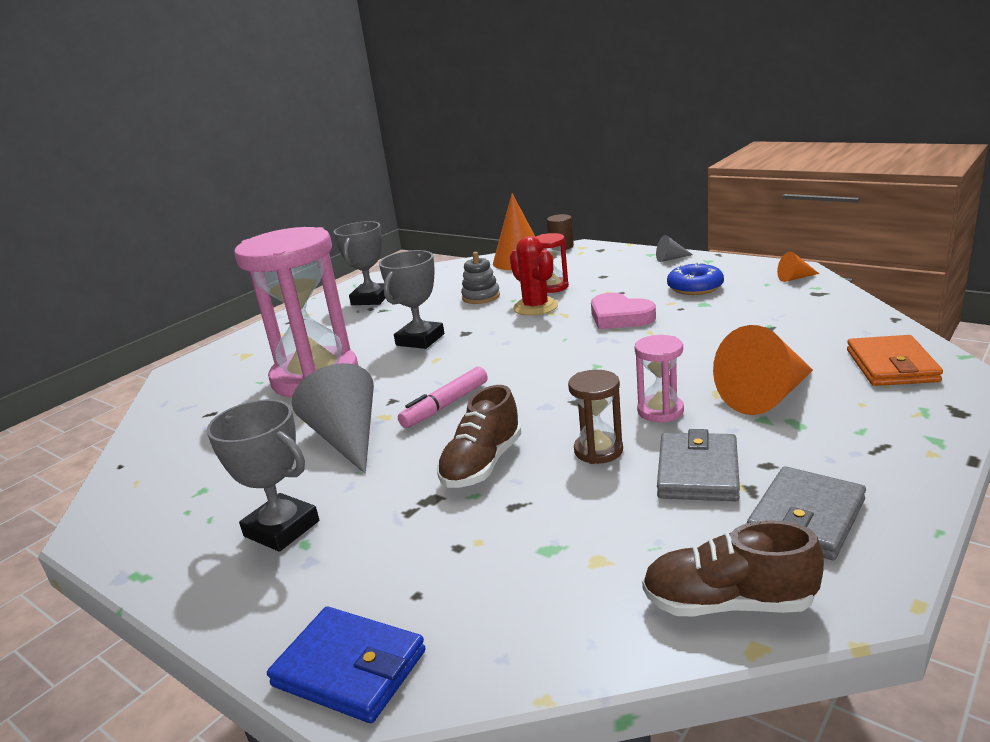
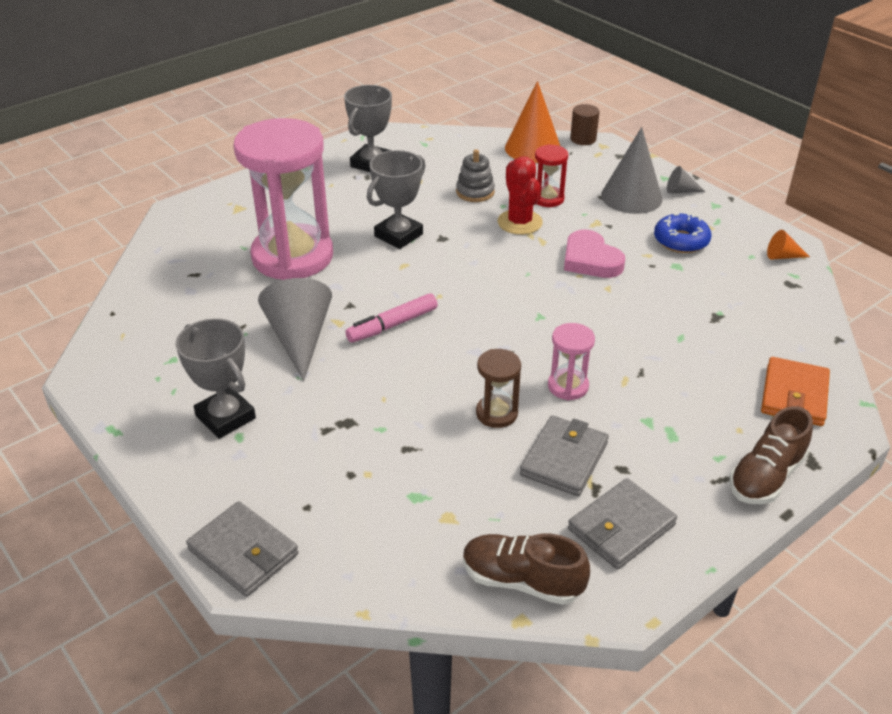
camera: 10 degrees right, 15 degrees up
blue wallet [267,607,426,723] -> grey wallet [186,501,298,597]
brown shoe [437,385,522,488] -> brown shoe moved to [729,406,813,504]
orange cone [713,325,813,415] -> none
none -> grey cone [601,127,662,214]

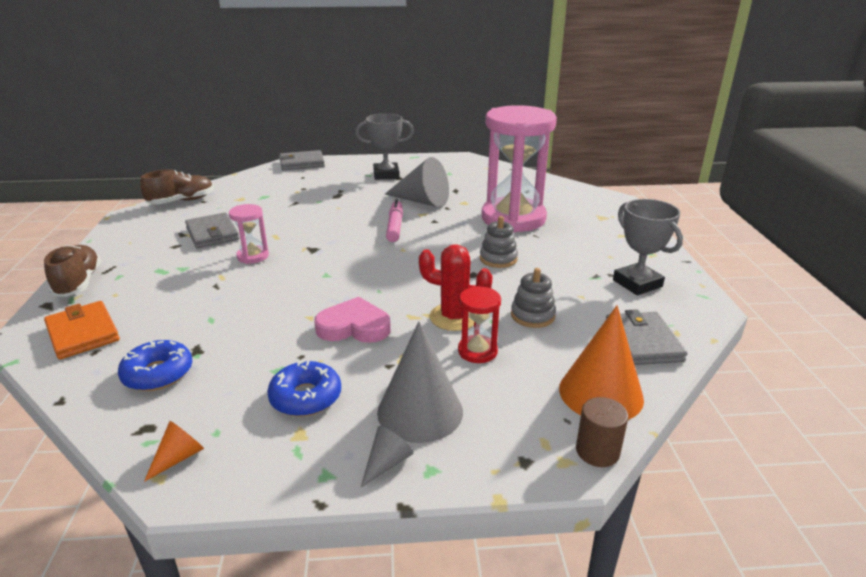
camera: 125 degrees right, 10 degrees down
grey trophy [367,150,425,249] -> grey stacking toy [480,216,518,268]
brown hourglass [476,349,521,428] -> none
grey wallet [568,478,677,570] -> grey wallet moved to [606,309,688,365]
none -> blue donut [118,340,192,391]

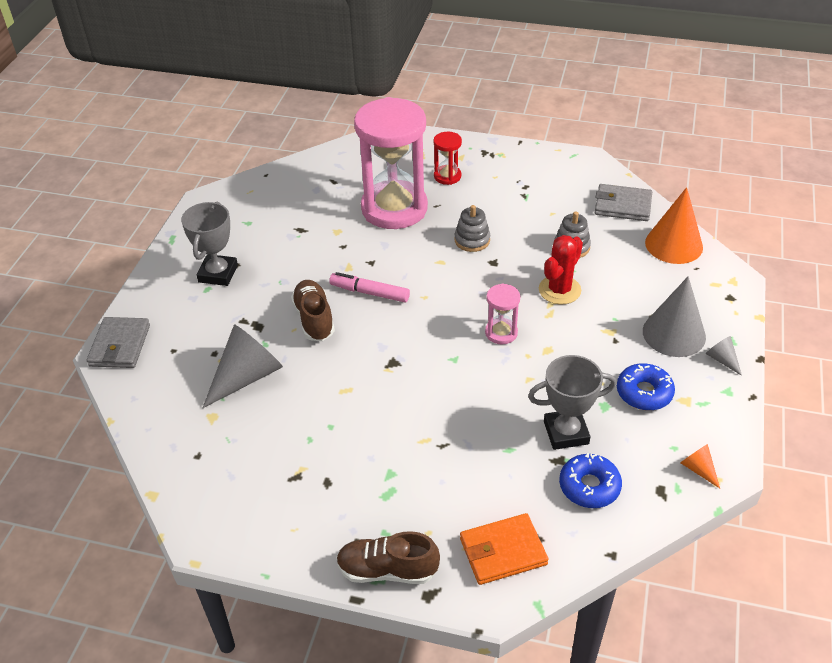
camera: 70 degrees left, 15 degrees up
brown shoe [140,169,214,204] -> brown shoe moved to [291,280,335,341]
grey wallet [185,213,239,248] -> none
pink hourglass [229,204,269,264] -> pink hourglass moved to [485,283,520,344]
pink heart [314,297,391,343] -> none
grey cone [385,157,449,207] -> grey cone moved to [203,324,283,408]
red hourglass [458,286,501,363] -> red hourglass moved to [433,132,462,185]
brown cylinder [576,397,628,467] -> none
grey trophy [613,199,683,295] -> grey trophy moved to [528,355,616,450]

